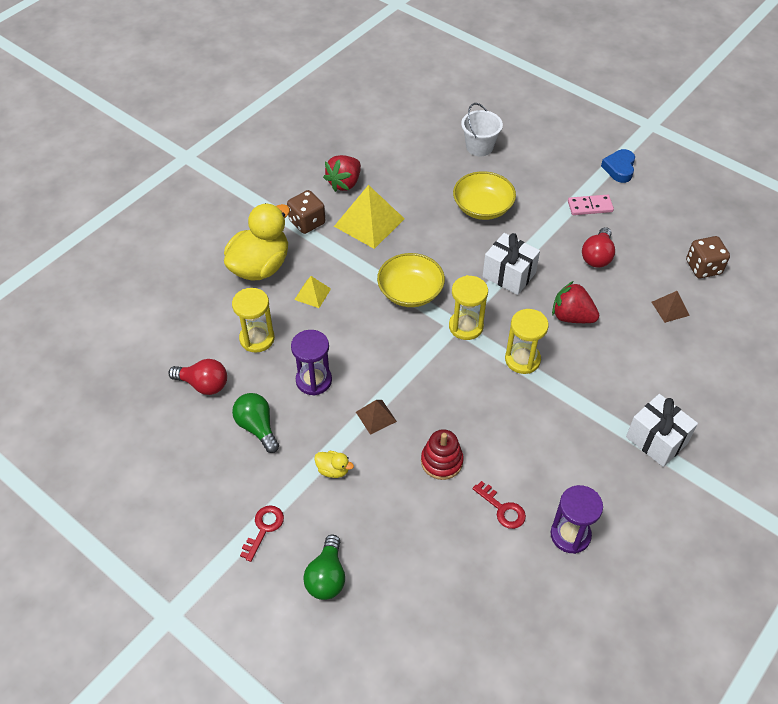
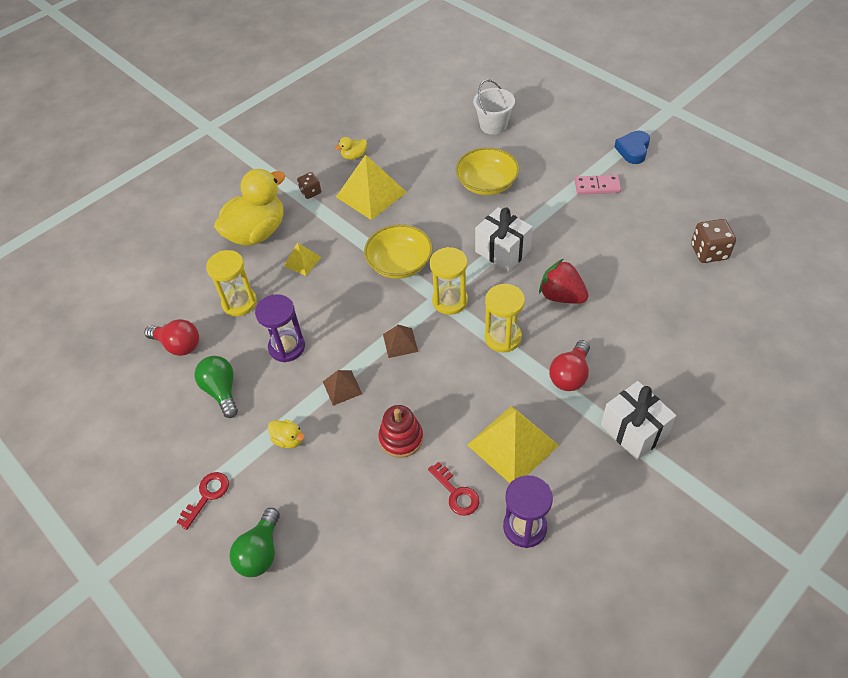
camera: 10 degrees right, 0 degrees up
brown dice [287,190,325,234] -> brown dice [297,172,321,199], size x0.62
red strawberry [323,155,361,192] -> yellow duck [335,137,367,160]
red light bulb [582,227,615,268] -> red light bulb moved to [549,340,590,391]
brown pyramid [652,291,690,323] -> brown pyramid moved to [383,325,418,358]
none -> yellow pyramid [467,406,559,483]

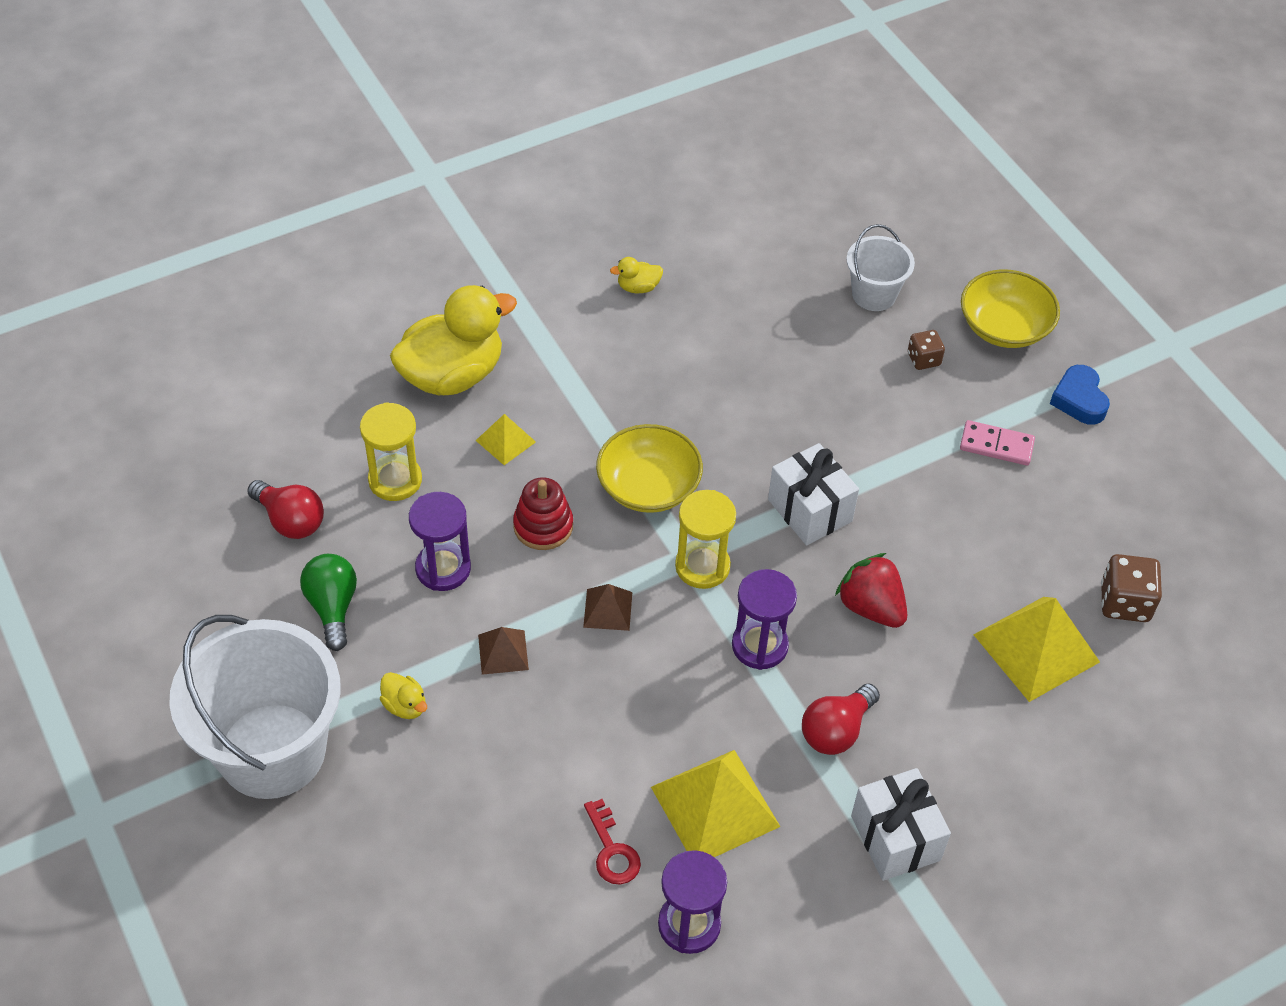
camera: 10 degrees right, 0 degrees up
red key [177,472,229,530] -> white bucket [169,615,341,799]
green light bulb [229,508,280,577] -> none
brown dice [297,172,321,199] -> brown dice moved to [908,330,945,370]
yellow pyramid [336,155,407,220] -> yellow pyramid moved to [974,597,1100,702]
red stacking toy [378,405,423,458] -> red stacking toy moved to [513,477,573,550]
yellow bowl [456,147,519,195] -> yellow bowl moved to [961,269,1060,348]
yellow hourglass [485,284,525,353] -> purple hourglass [732,569,797,670]
blue heart [614,131,650,164] -> blue heart turned 45 degrees counterclockwise [1050,365,1110,425]

